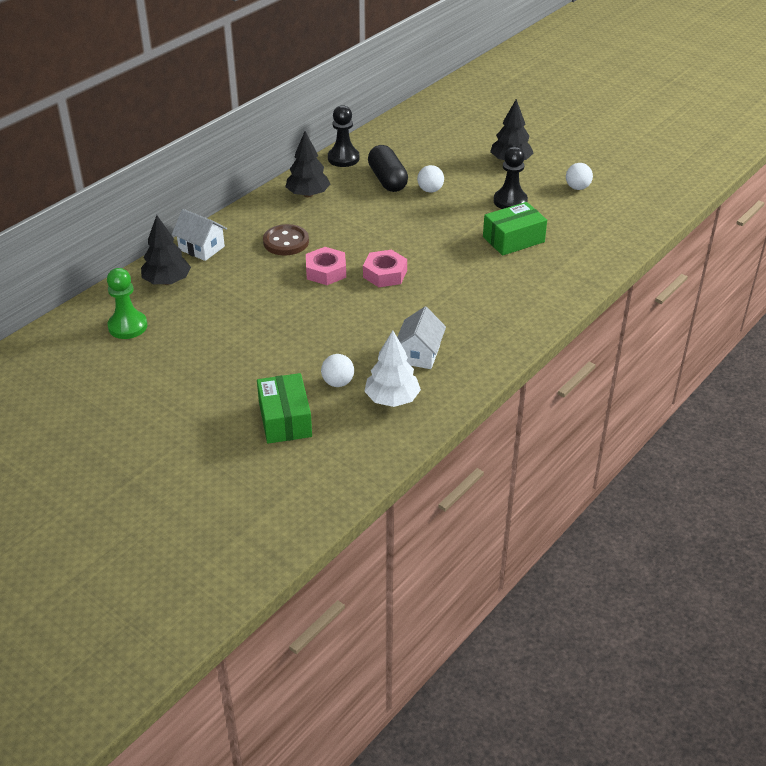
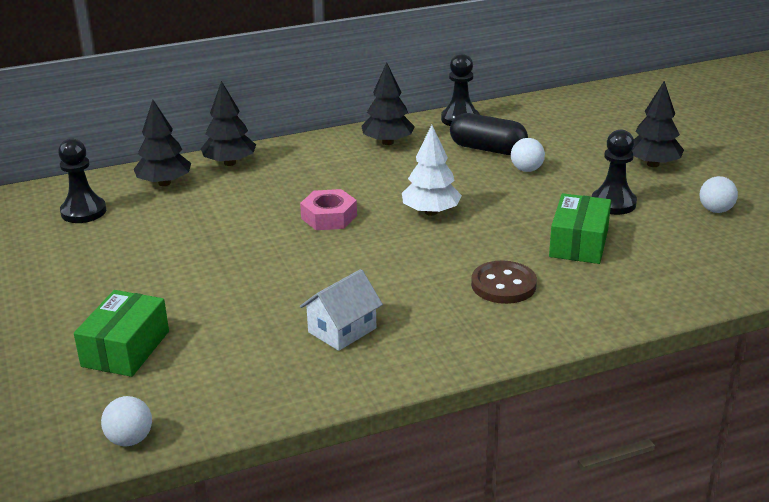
camera: 30 degrees right, 10 degrees down
green pawn [107,268,148,339] -> black pawn [58,138,106,223]
white house [172,209,227,261] -> black tree [201,81,256,166]
brown button [263,224,309,256] -> brown button moved to [471,260,537,304]
white ball [321,354,354,387] -> white ball moved to [101,396,152,446]
pink nut [363,250,407,287] -> none
white tree [364,330,421,407] -> white tree moved to [402,125,462,216]
black capsule [368,145,408,192] -> black capsule turned 75 degrees counterclockwise [450,113,528,155]
green box [483,202,547,256] -> green box turned 75 degrees counterclockwise [549,193,611,264]

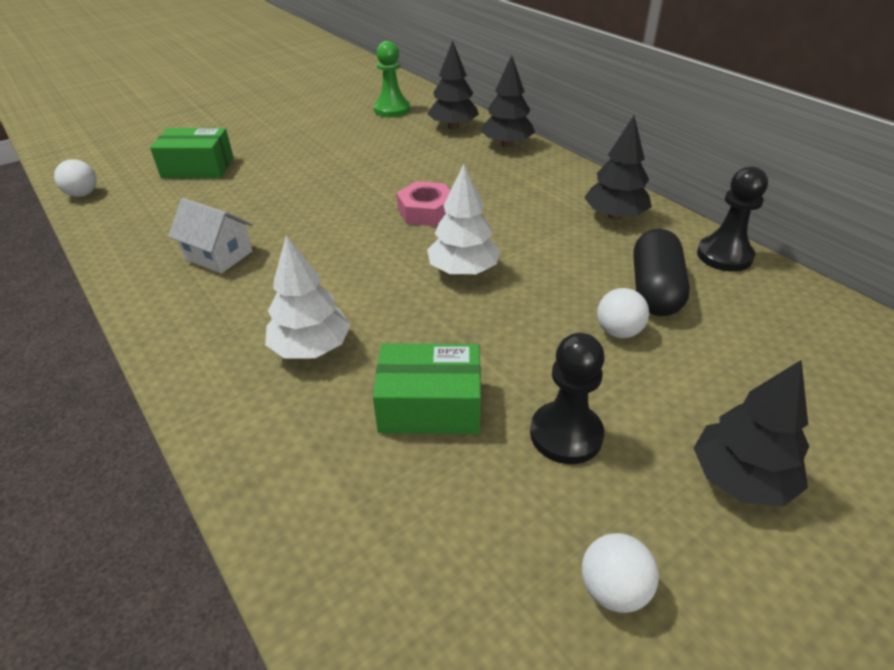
camera: 75 degrees right, 10 degrees up
black pawn [58,138,106,223] -> green pawn [374,41,410,117]
brown button [471,260,537,304] -> white tree [265,235,351,358]

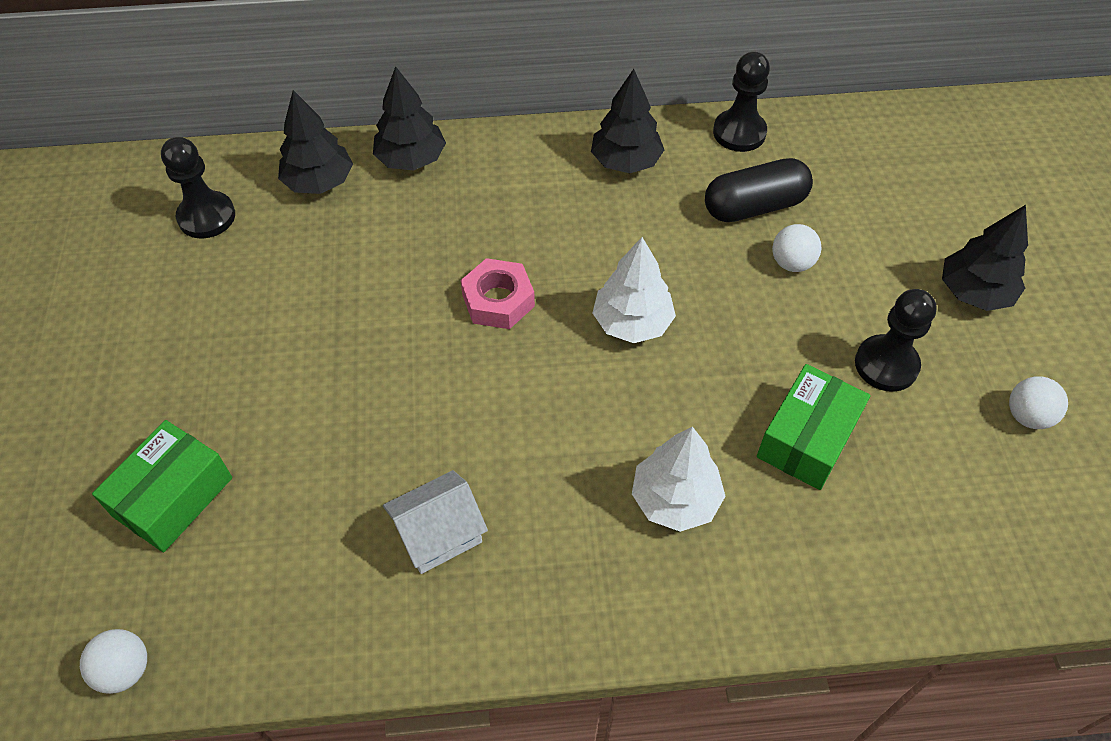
camera: 60 degrees left, 15 degrees up
green pawn [374,41,410,117] -> black pawn [161,137,235,238]
black capsule [633,229,690,316] -> black capsule turned 60 degrees counterclockwise [705,158,813,222]

